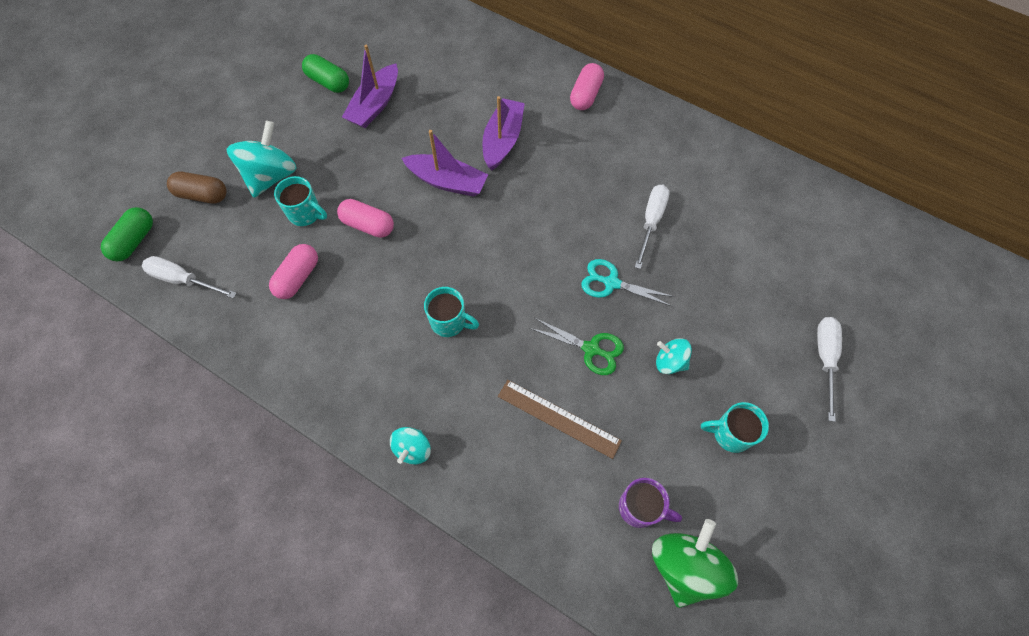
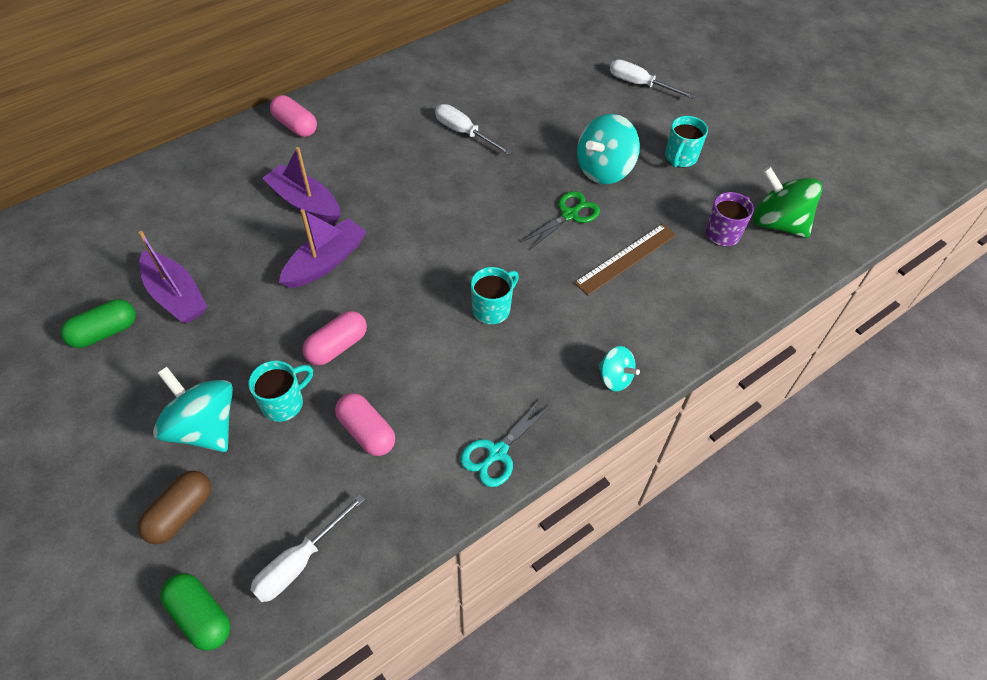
camera: 70 degrees left, 10 degrees down
turquoise scissors [581,259,675,306] -> turquoise scissors moved to [460,397,552,487]
turquoise spinning top [656,338,692,374] -> turquoise spinning top [577,114,640,184], size x1.80

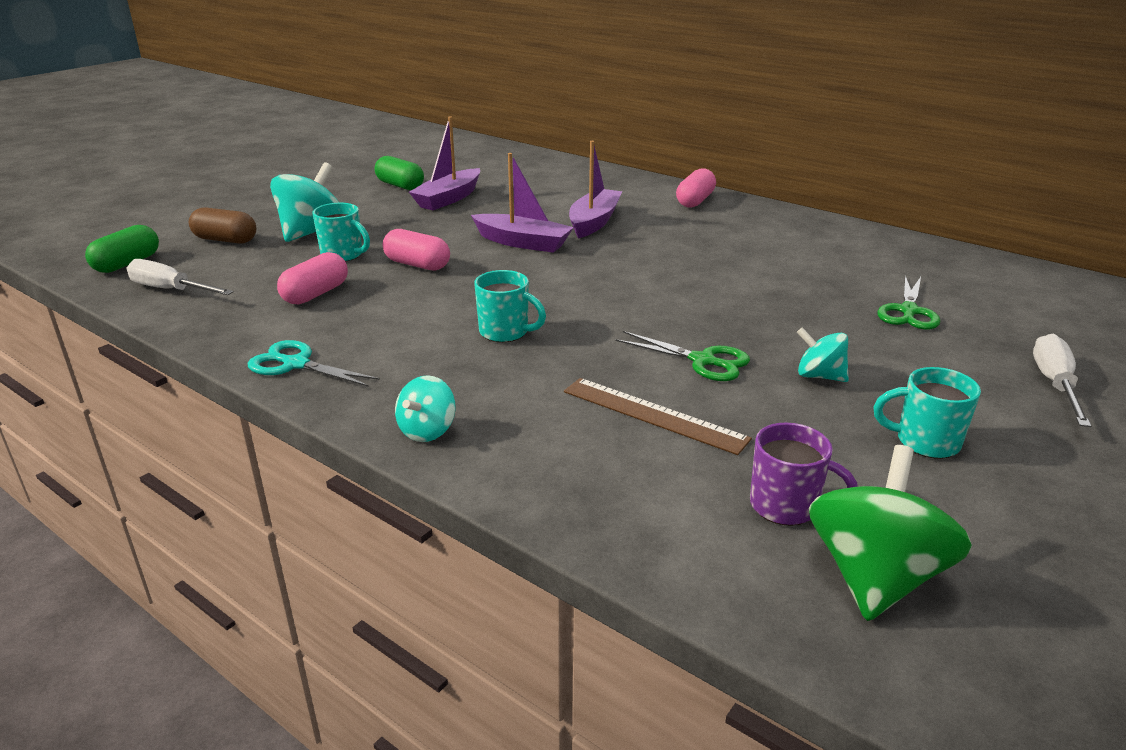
camera: 75 degrees right, 25 degrees down
white screwdriver [435,104,512,155] -> none
turquoise spinning top [577,114,640,184] -> turquoise spinning top [797,327,849,382], size x0.56
none -> green scissors [877,275,941,330]

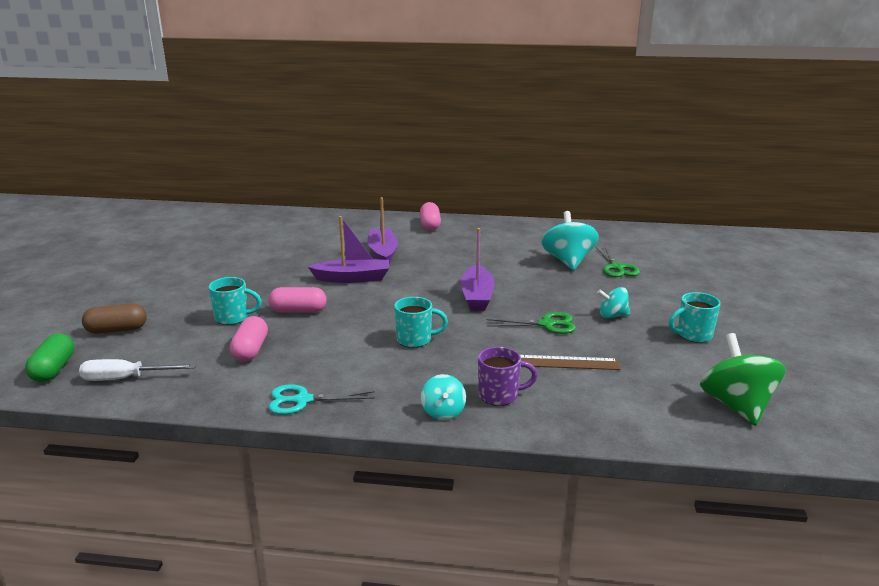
camera: 30 degrees left, 5 degrees down
turquoise spinning top [270,162,339,242] -> turquoise spinning top moved to [541,211,599,270]
green capsule [375,156,424,190] -> none
purple boat [409,117,480,210] -> purple boat moved to [461,228,495,311]
purple mug [750,423,858,526] -> purple mug moved to [478,347,538,406]
white screwdriver [1033,334,1091,427] -> none

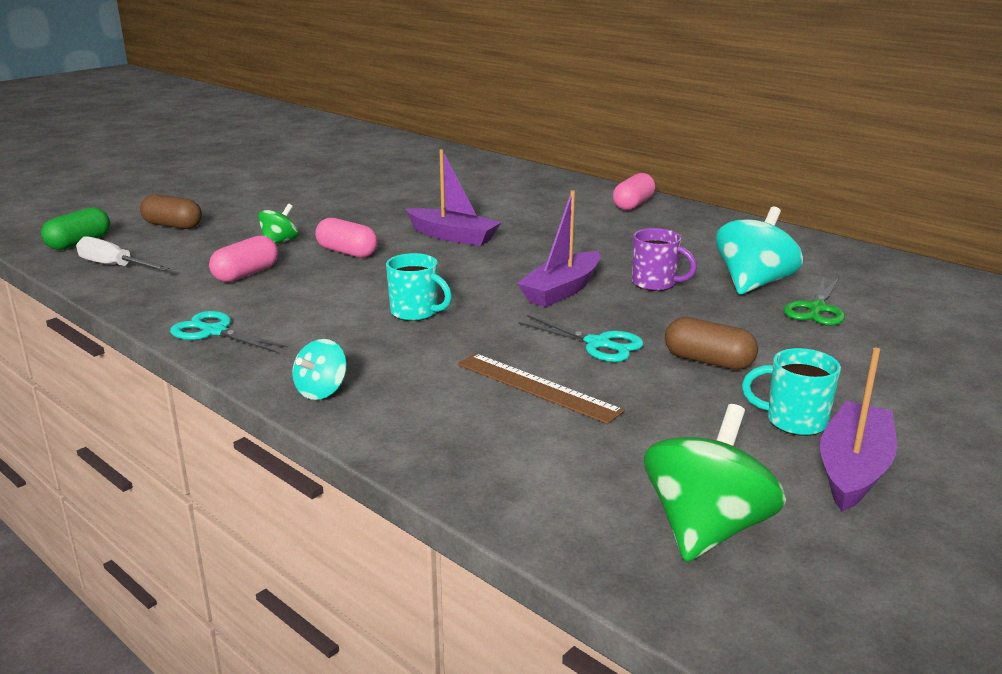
camera: 35 degrees right, 0 degrees up
turquoise mug [209,277,262,325] -> green spinning top [258,204,298,244]
purple boat [368,197,398,264] -> purple boat moved to [820,348,897,511]
purple mug [478,347,538,406] -> purple mug moved to [632,228,697,291]
green scissors [486,312,576,334] -> turquoise scissors [518,315,644,362]
turquoise spinning top [597,287,630,318] -> brown capsule [665,317,758,370]

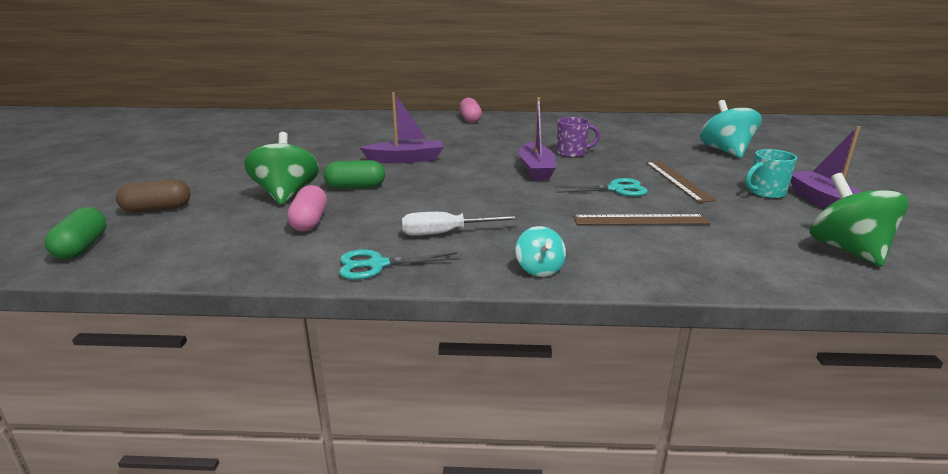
camera: 40 degrees left, 0 degrees up
white screwdriver [76,236,169,271] -> white screwdriver moved to [402,212,521,236]
green spinning top [258,204,298,244] -> green spinning top [244,132,319,205], size x1.80
pink capsule [315,218,378,258] -> green capsule [324,160,385,189]
turquoise mug [386,253,452,321] -> none
brown capsule [665,317,758,370] -> brown ruler [646,161,716,202]
turquoise spinning top [716,207,803,295] -> turquoise spinning top moved to [700,100,762,158]
green scissors [783,277,845,326] -> none

